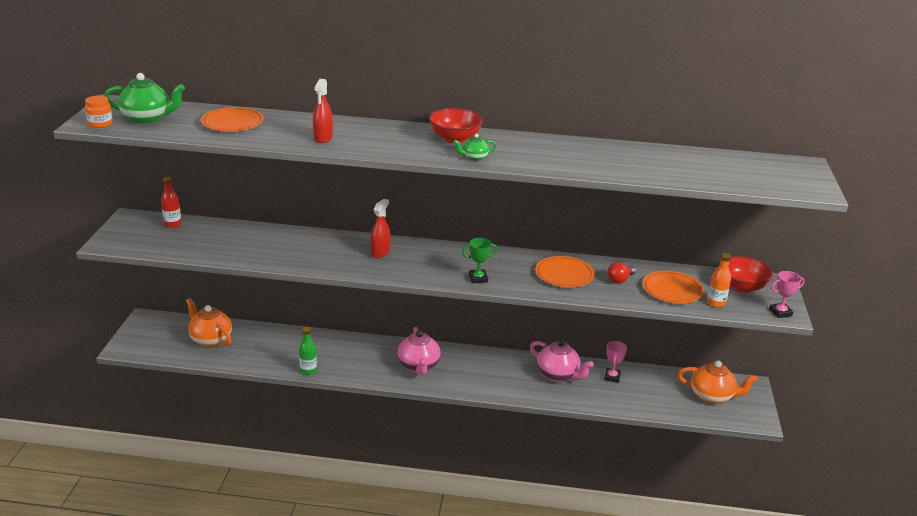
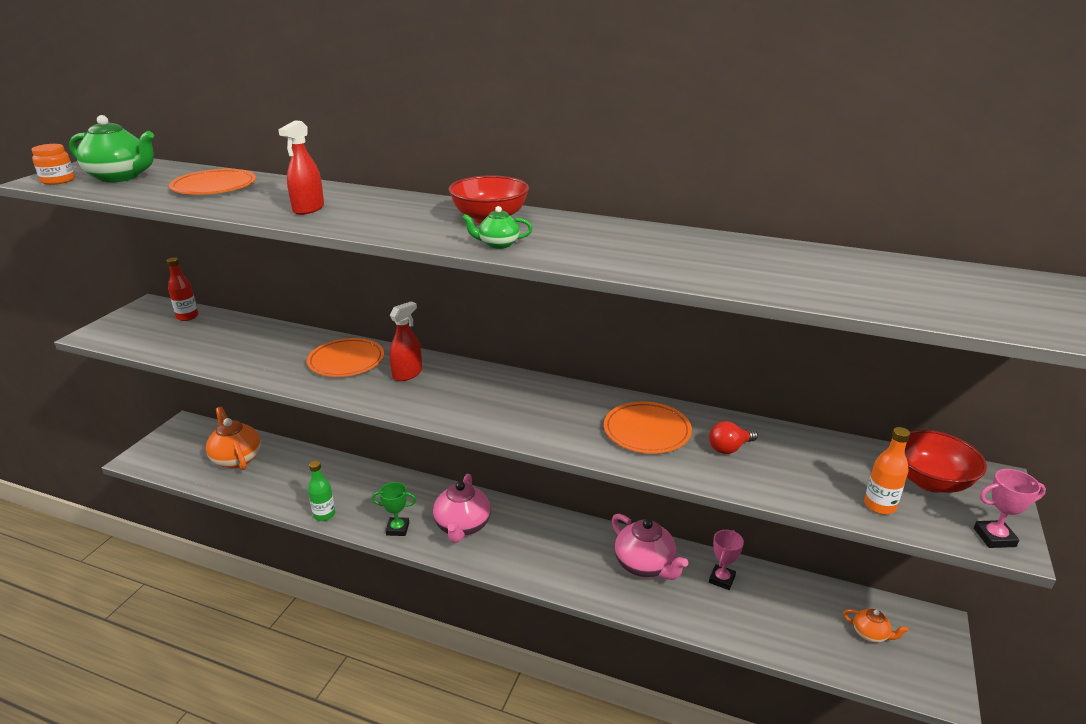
camera: 15 degrees right, 0 degrees up
green trophy [462,238,498,283] -> green trophy moved to [372,482,416,536]
orange plate [643,271,704,304] -> orange plate moved to [307,338,384,377]
orange teapot [678,360,758,404] -> orange teapot [843,609,909,643], size x0.52

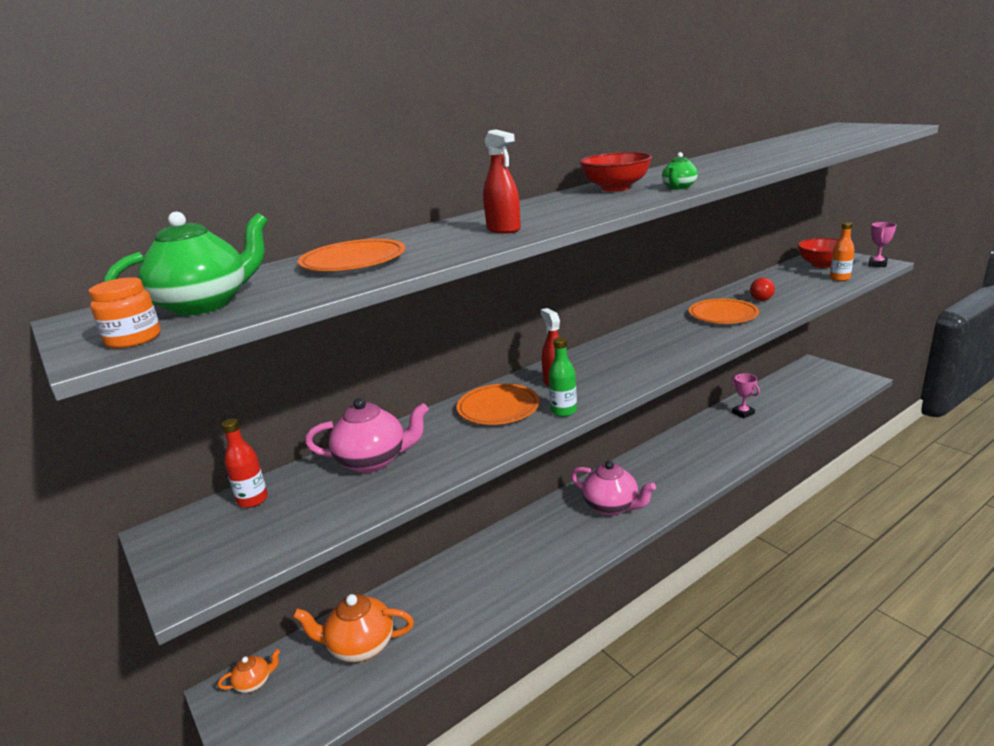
camera: 55 degrees left, 5 degrees down
green bottle [308,461,335,521] -> green bottle moved to [549,337,577,417]
green trophy [372,482,416,536] -> none
pink teapot [612,514,688,580] -> pink teapot moved to [305,398,429,473]
orange teapot [843,609,909,643] -> orange teapot moved to [218,649,280,693]

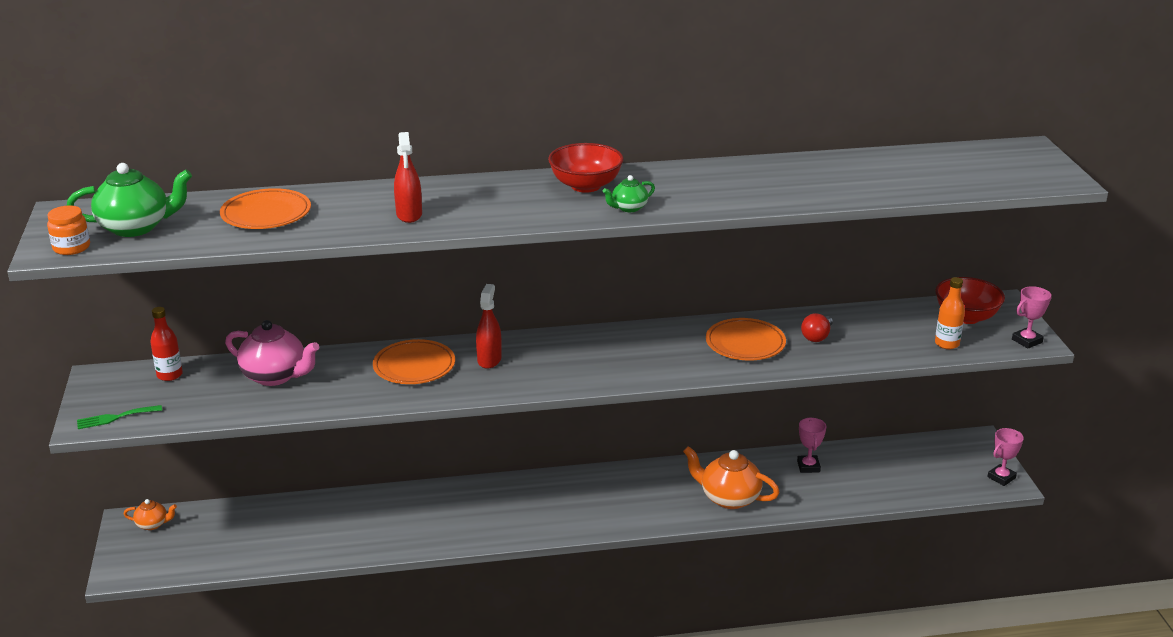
camera: 25 degrees right, 5 degrees up
orange teapot [293,594,414,662] -> orange teapot moved to [683,446,780,509]
green bottle [549,337,577,417] -> none
pink teapot [571,460,656,515] -> none
none -> green fork [77,405,162,429]
none -> pink trophy [987,428,1024,486]

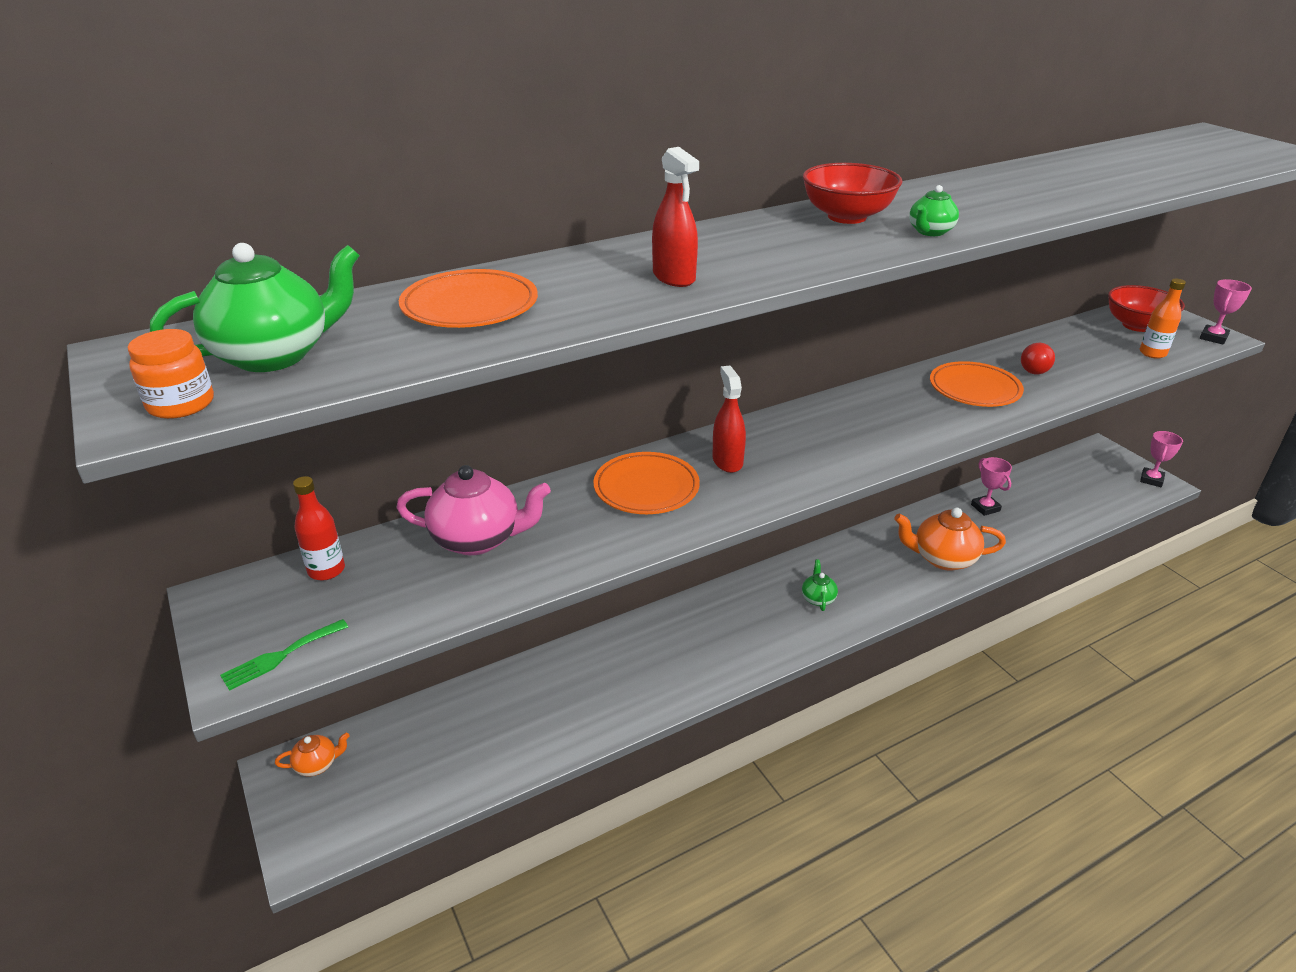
camera: 20 degrees left, 5 degrees up
none -> green teapot [802,559,838,611]

